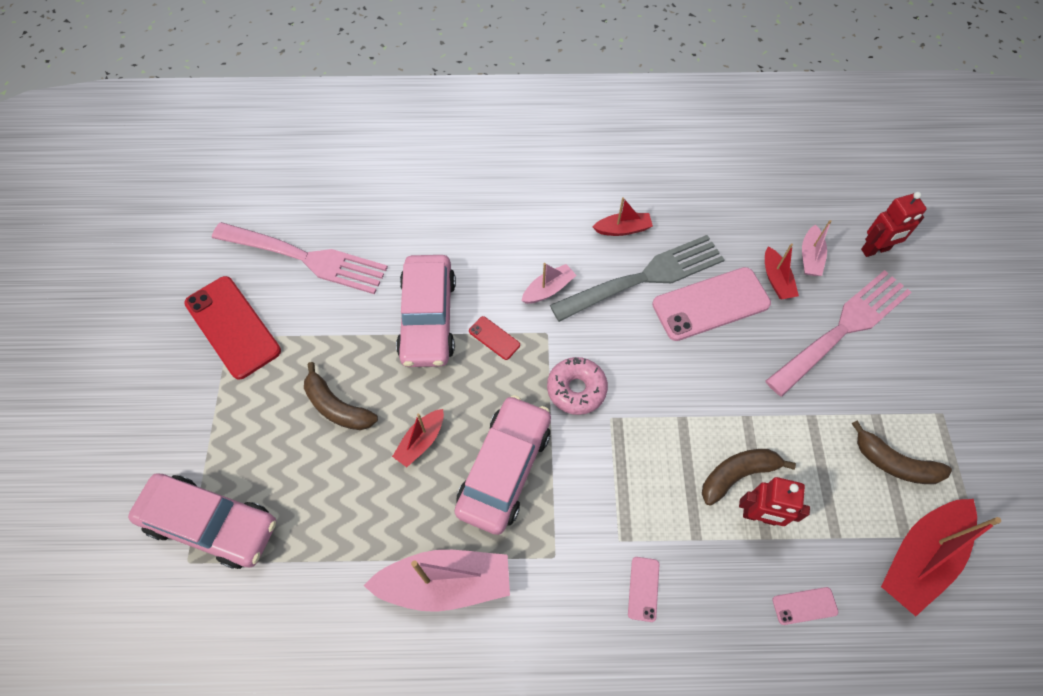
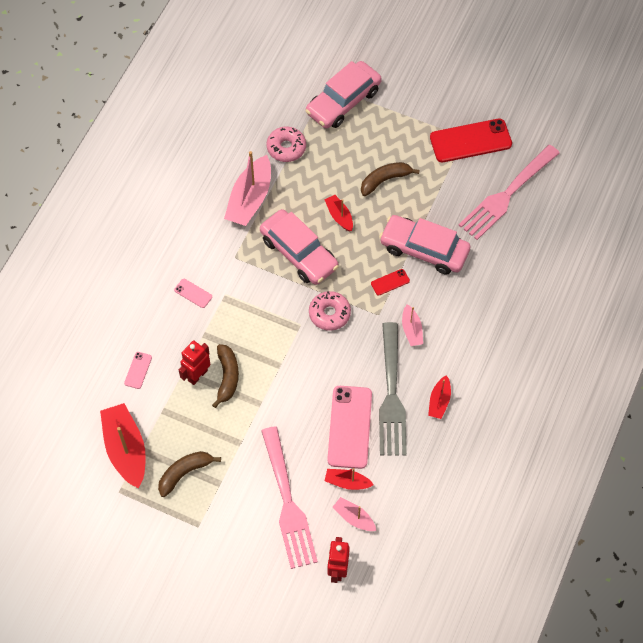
camera: 115 degrees right, 0 degrees up
none -> pink donut [267,126,306,162]

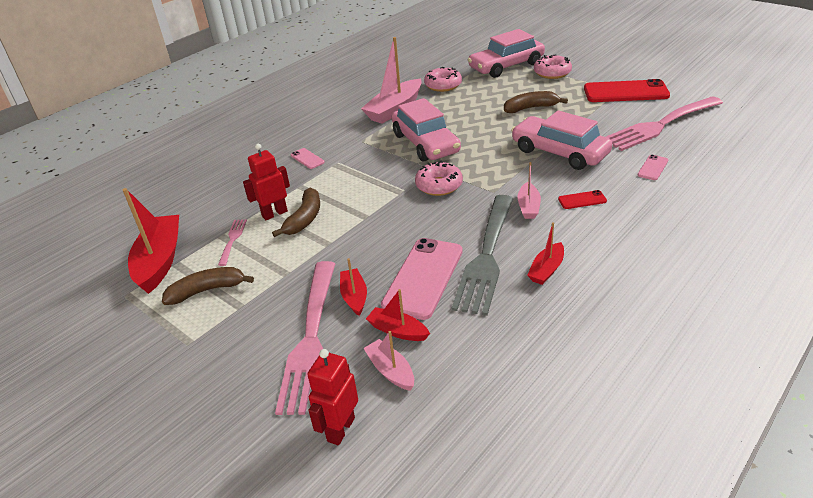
camera: 20 degrees right, 25 degrees down
pink phone [124,352,152,389] -> pink phone moved to [638,155,668,180]
red boat [324,195,353,232] -> red boat moved to [340,258,367,316]
red phone [371,269,410,295] -> red phone moved to [558,190,607,209]
none -> pink fork [218,219,247,266]
none -> pink donut [534,55,572,79]

